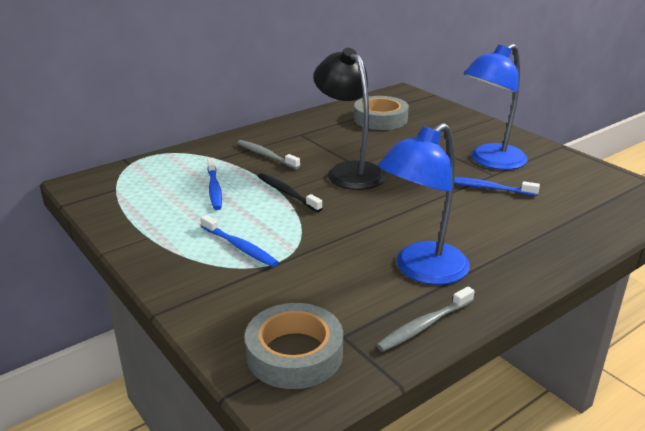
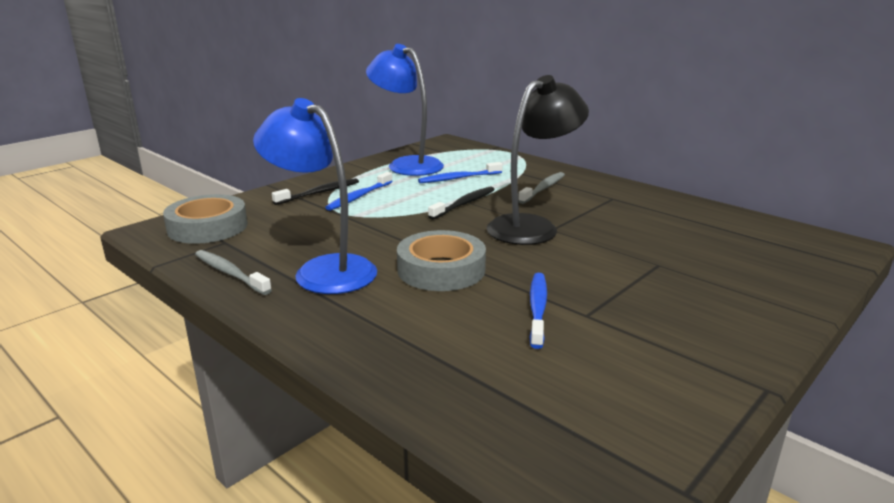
camera: 80 degrees right, 5 degrees down
grey tape [354,96,409,130] -> grey tape moved to [397,230,486,291]
blue lamp [464,44,528,170] -> blue lamp moved to [366,44,444,176]
none -> black toothbrush [272,178,359,205]

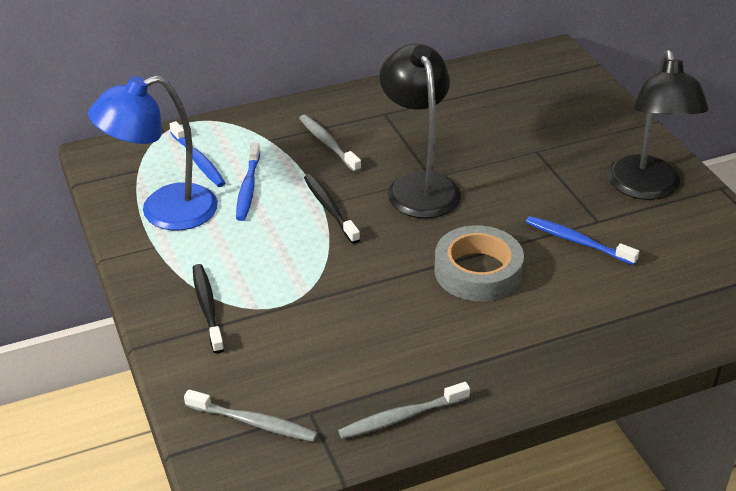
camera: 65 degrees left, 15 degrees up
grey tape [163,194,248,244] -> grey toothbrush [184,389,318,442]
blue lamp [253,98,377,294] -> none
blue toothbrush [325,172,393,211] -> blue toothbrush moved to [169,121,225,187]
none -> black lamp [607,50,709,200]

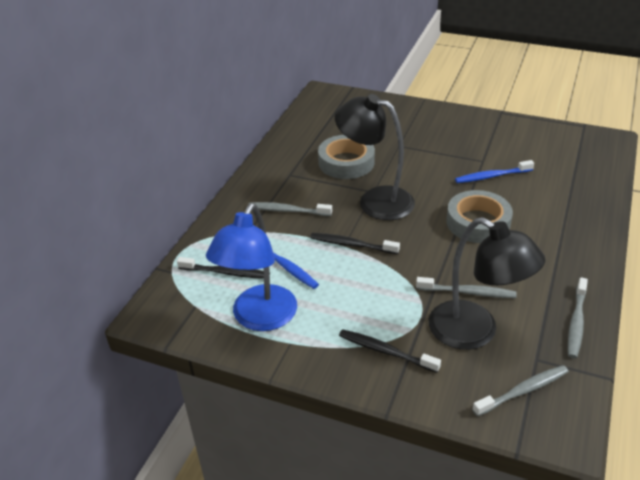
camera: 45 degrees left, 0 degrees up
blue toothbrush [169,121,225,187] -> black toothbrush [177,257,264,279]
black lamp [607,50,709,200] -> black lamp moved to [429,217,545,350]
none -> grey tape [318,135,375,179]
none -> grey toothbrush [416,277,517,298]

